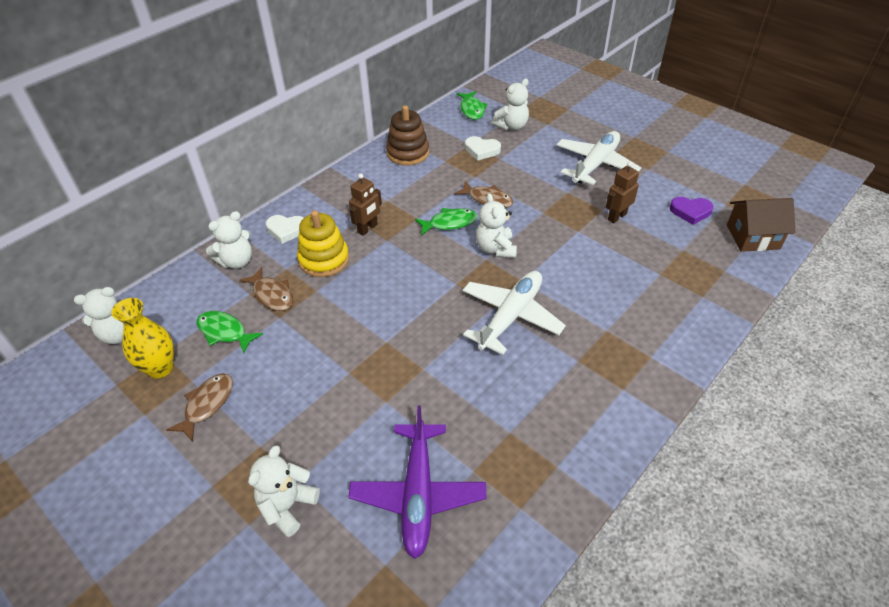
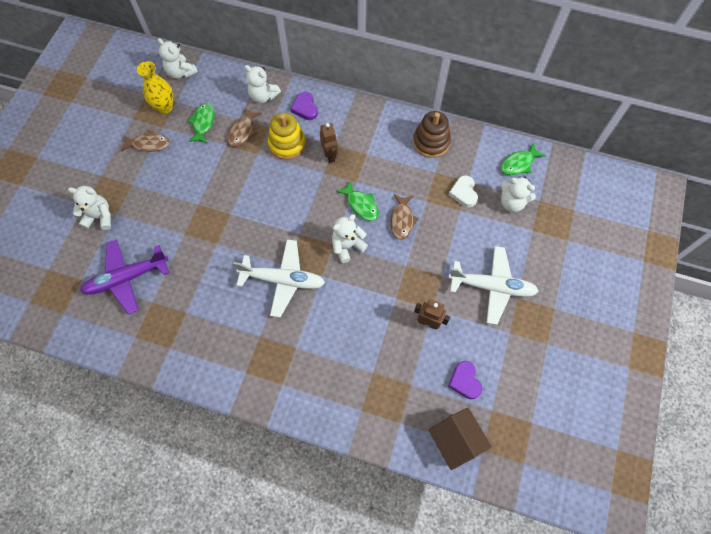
camera: 65 degrees right, 20 degrees up
white heart [266,215,304,244] -> purple heart [291,92,318,120]
brown robot [349,174,382,236] -> brown robot turned 120 degrees counterclockwise [320,123,338,163]

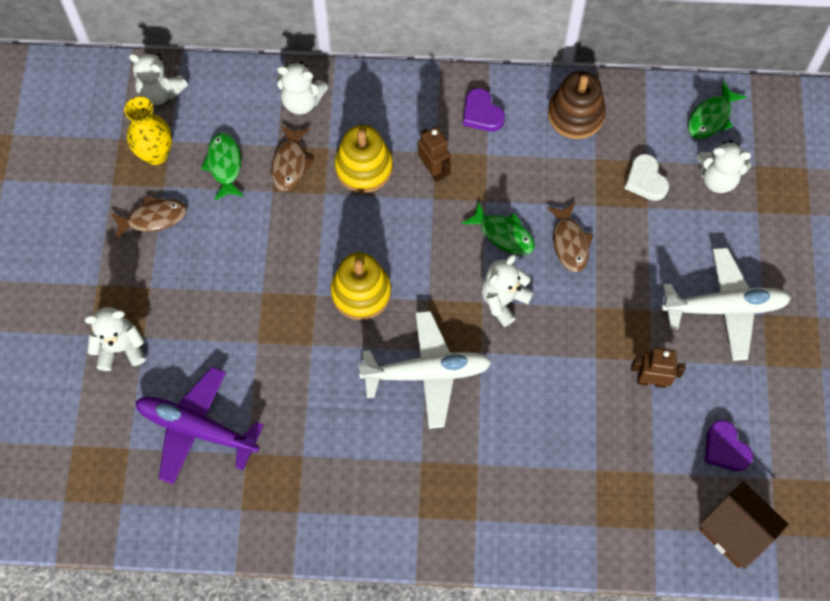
camera: 15 degrees left, 0 degrees up
purple plane [80,239,169,314] -> purple plane turned 60 degrees clockwise [135,367,264,484]
purple heart [291,92,318,120] -> purple heart moved to [463,88,505,132]
none -> yellow stacking toy [331,252,391,320]

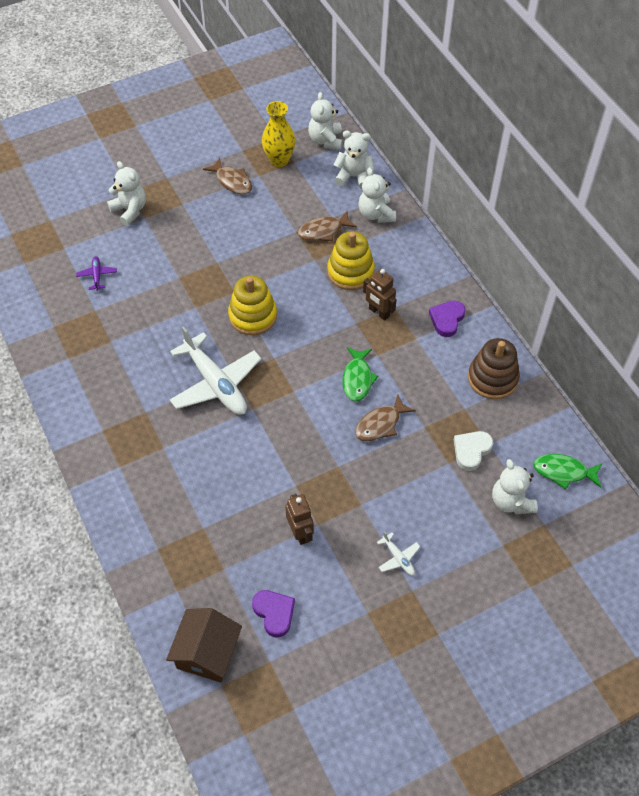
camera: 60 degrees right, 10 degrees down
purple plane [135,367,264,484] -> purple plane [76,256,117,291], size x0.43
green fish [201,133,244,201] -> none
brown robot [418,127,451,182] -> brown robot turned 105 degrees clockwise [363,269,397,320]
white teddy bear [481,254,534,327] -> white teddy bear moved to [334,131,374,189]
white plane [661,248,791,361] -> white plane [377,531,420,576], size x0.43
purple heart [705,420,753,471] -> purple heart turned 120 degrees clockwise [252,590,295,637]

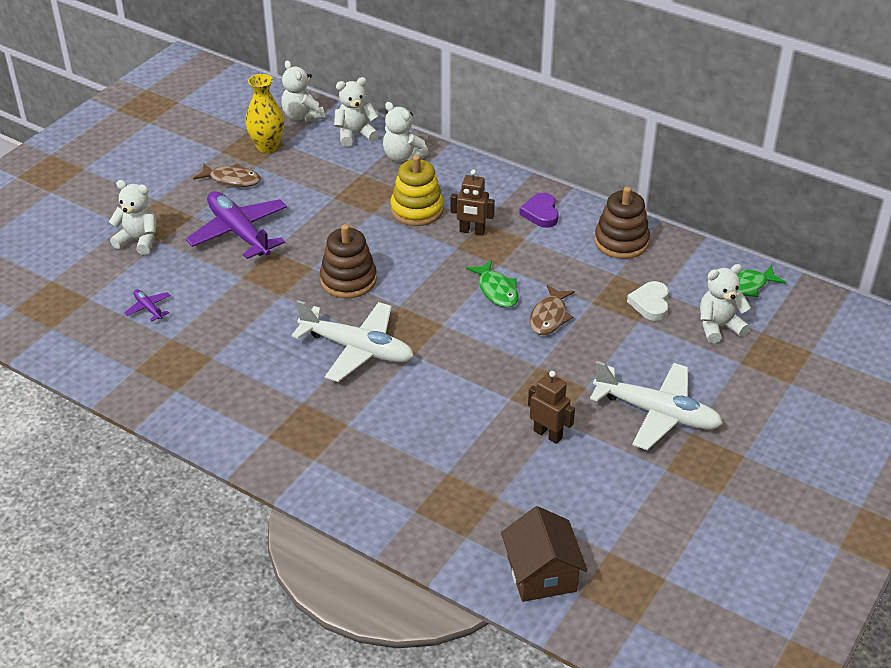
camera: 30 degrees left, 15 degrees down
yellow stacking toy [228,276,277,335] -> brown stacking toy [320,224,377,298]
purple heart [252,590,295,637] -> none
brown fish [298,211,357,241] -> none
white plane [377,531,420,576] -> white plane [590,361,723,450], size x2.33
white teddy bear [492,459,538,514] -> white teddy bear turned 120 degrees clockwise [700,264,751,343]
none -> purple plane [186,191,287,259]

